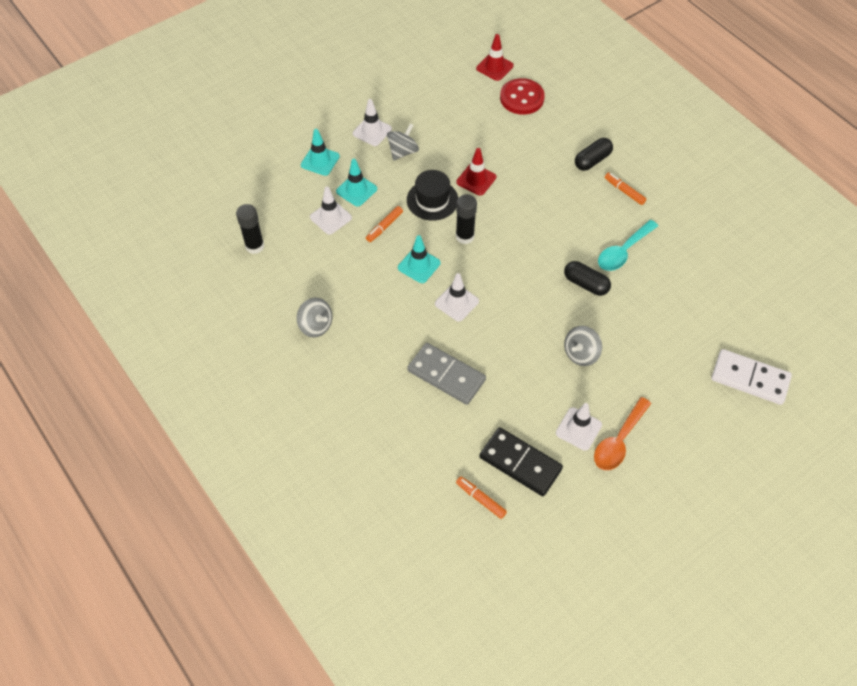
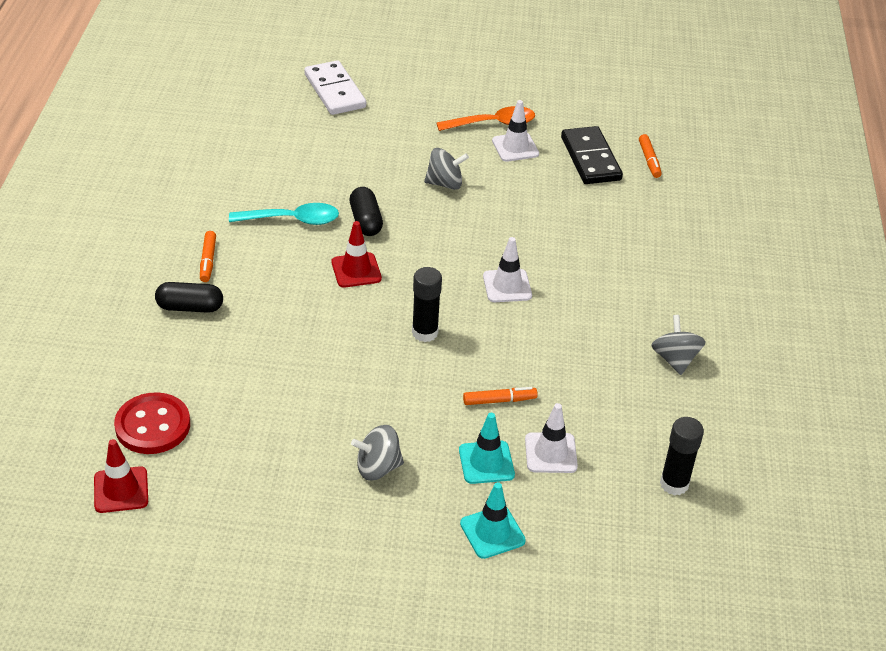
camera: 140 degrees left, 15 degrees down
white traffic cone [353,99,392,146] -> none
turquoise traffic cone [398,235,441,283] -> none
black hat [407,170,458,221] -> none
grey domino [407,343,486,405] -> none
red traffic cone [456,148,496,196] -> red traffic cone moved to [332,221,382,288]

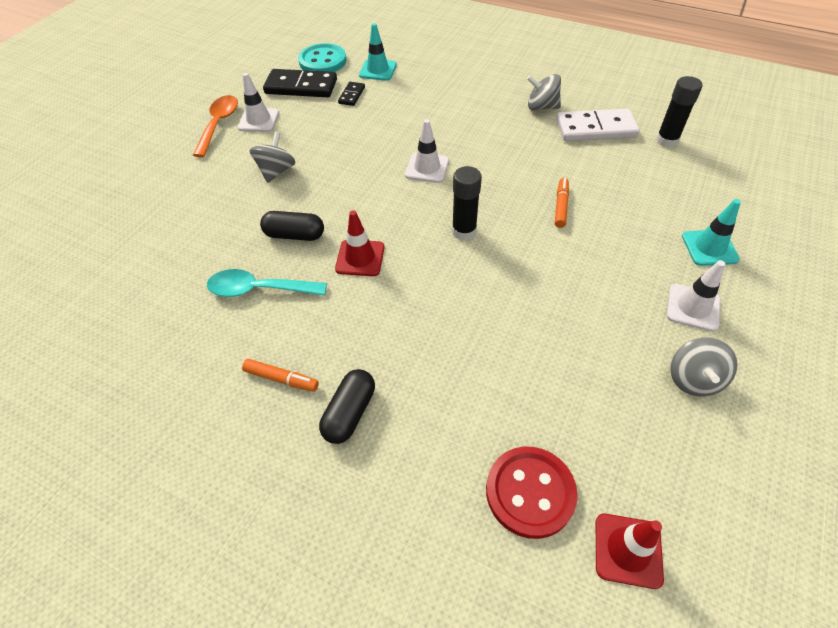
camera: 65 degrees left, 10 degrees up
turquoise spoon [229,203,339,225] -> turquoise spoon turned 105 degrees counterclockwise [207,269,327,297]
white domino [304,60,366,115] -> white domino moved to [556,108,640,141]
grey spinning top [351,425,404,481] -> grey spinning top moved to [670,337,737,397]
turquoise traffic cone [459,413,515,484] -> turquoise traffic cone moved to [359,23,397,81]
white traffic cone [525,403,578,473] -> white traffic cone moved to [667,260,725,332]
orange marker [639,134,662,178] -> turquoise button [298,43,346,72]
none -> black domino [338,82,365,106]

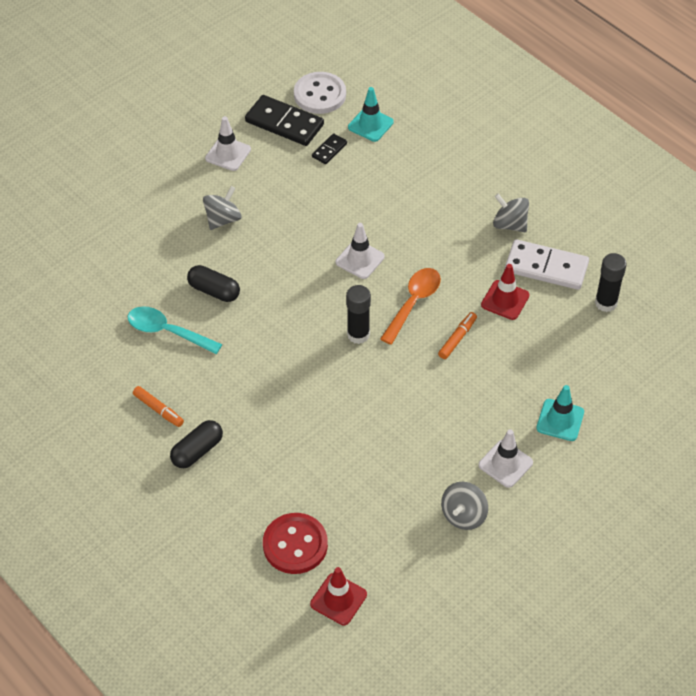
camera: 20 degrees right, 0 degrees up
orange spoon [193,95,238,157] -> orange spoon moved to [380,268,441,345]
turquoise button [298,43,346,72] -> white button [294,72,346,114]
red traffic cone [335,210,385,276] -> red traffic cone moved to [481,264,530,320]

